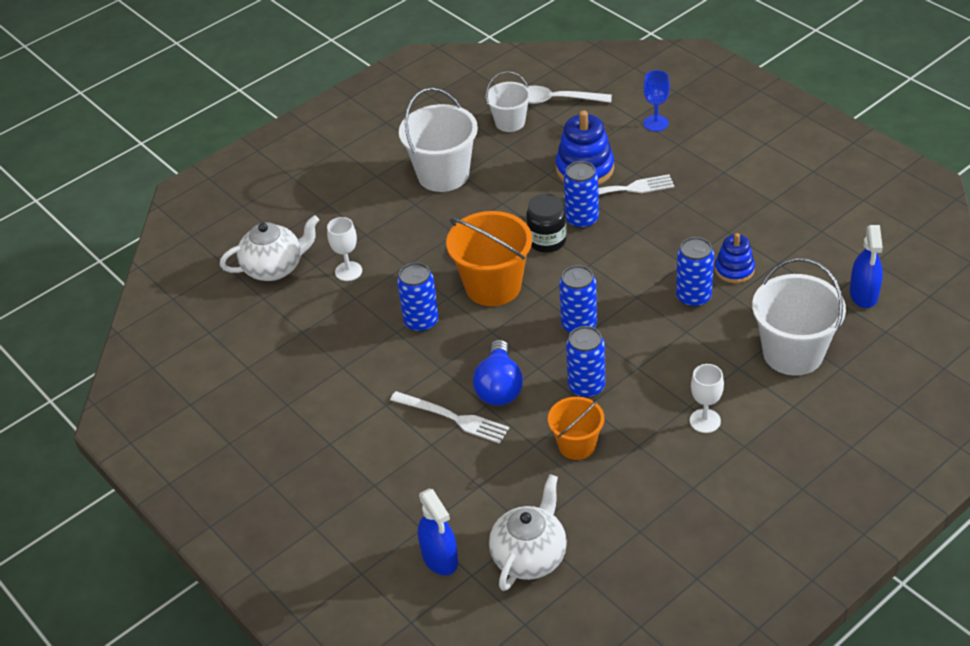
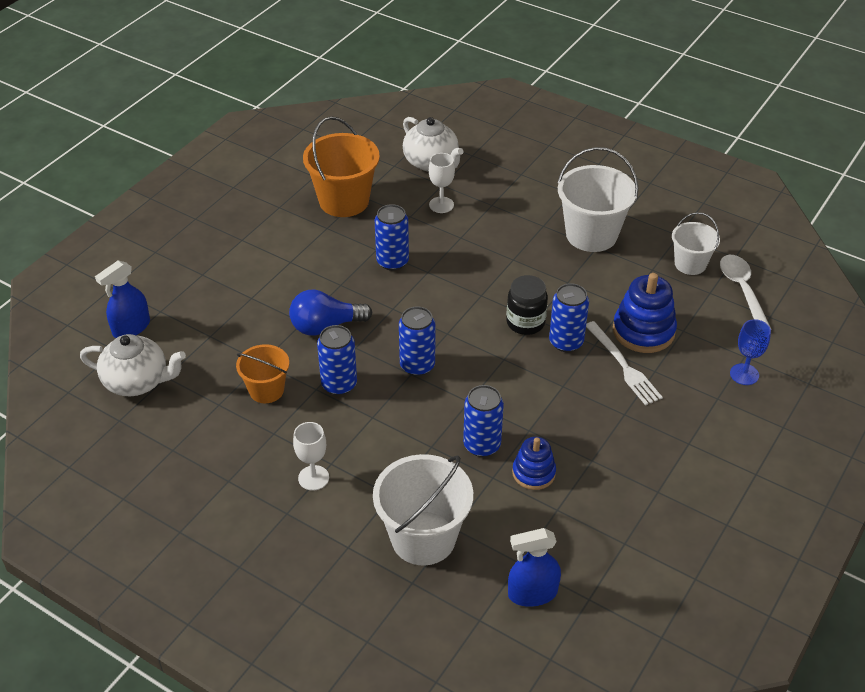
camera: 70 degrees right, 0 degrees up
white fork [390,391,509,444] -> none
orange bucket [446,211,532,306] -> orange bucket moved to [303,116,380,217]

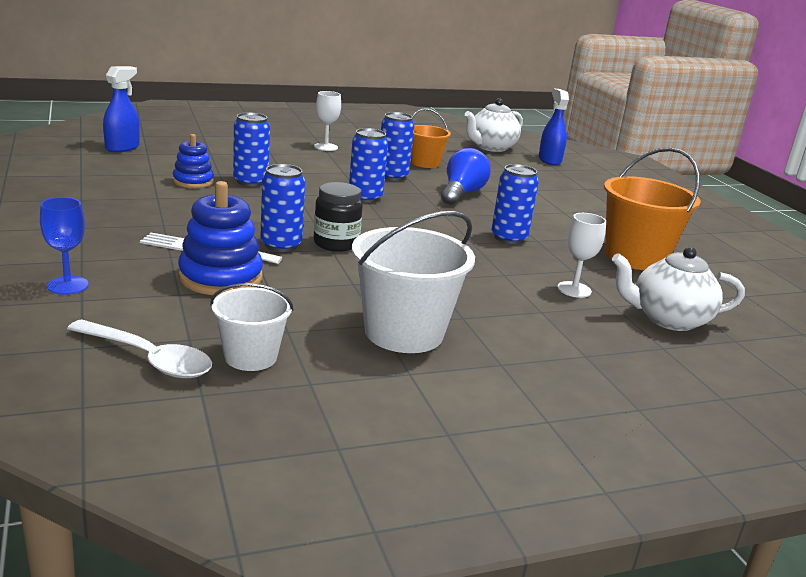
camera: 125 degrees right, 20 degrees down
white bucket [373,454,473,566] -> none

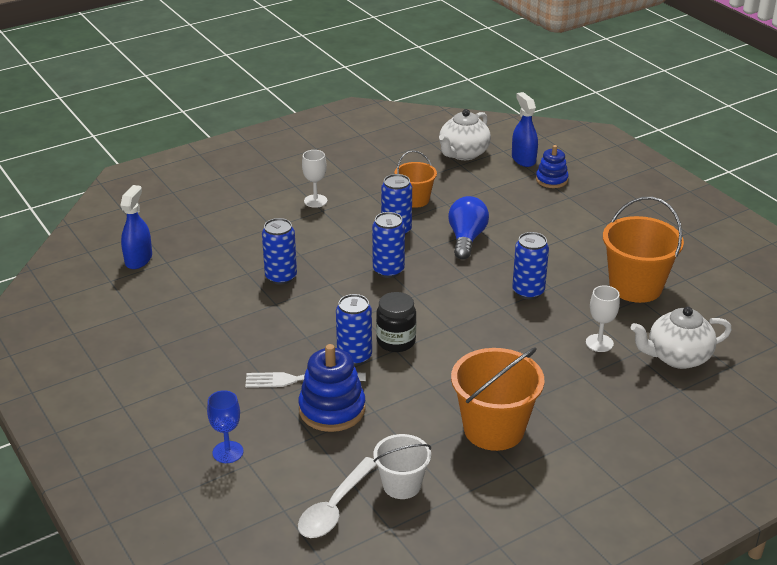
camera: 10 degrees left, 10 degrees up
white spoon [67,319,212,378] -> white spoon turned 105 degrees clockwise [298,457,376,538]
blue stacking toy [173,134,214,188] -> blue stacking toy moved to [536,145,569,188]
white bucket [352,211,475,353] -> orange bucket [451,347,544,451]

